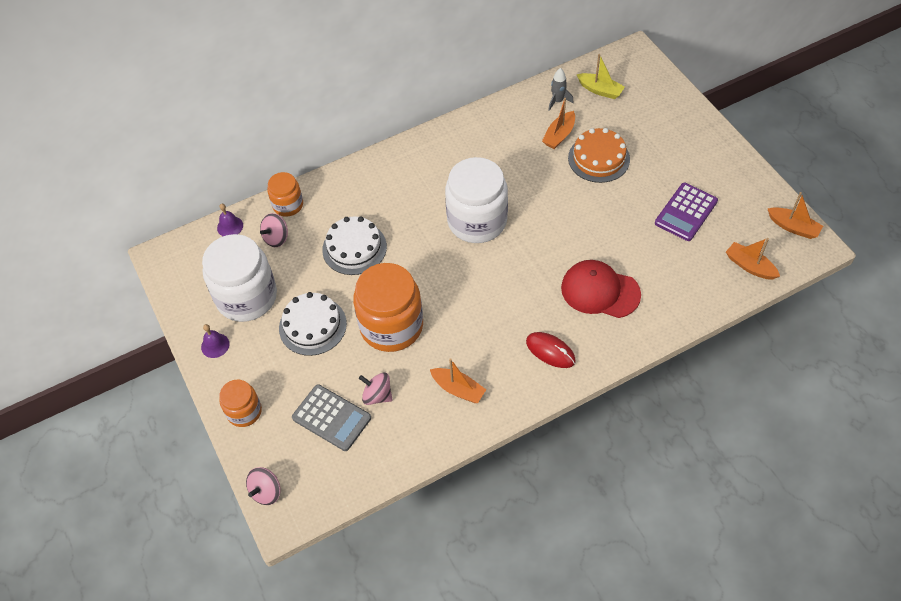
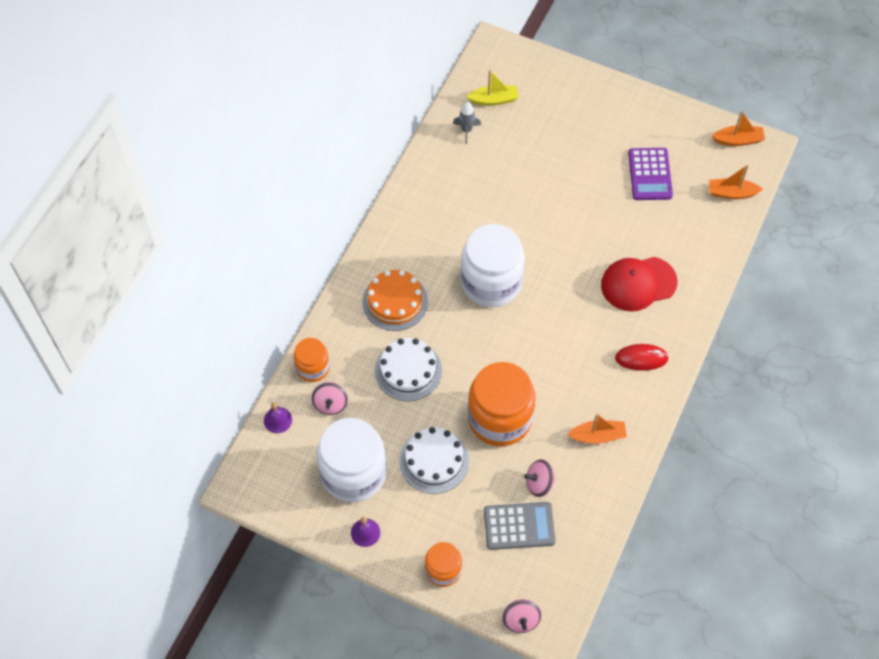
camera: 40 degrees left, 5 degrees up
orange boat [542,98,575,149] -> none
orange cake [568,128,630,183] -> orange cake moved to [362,270,428,331]

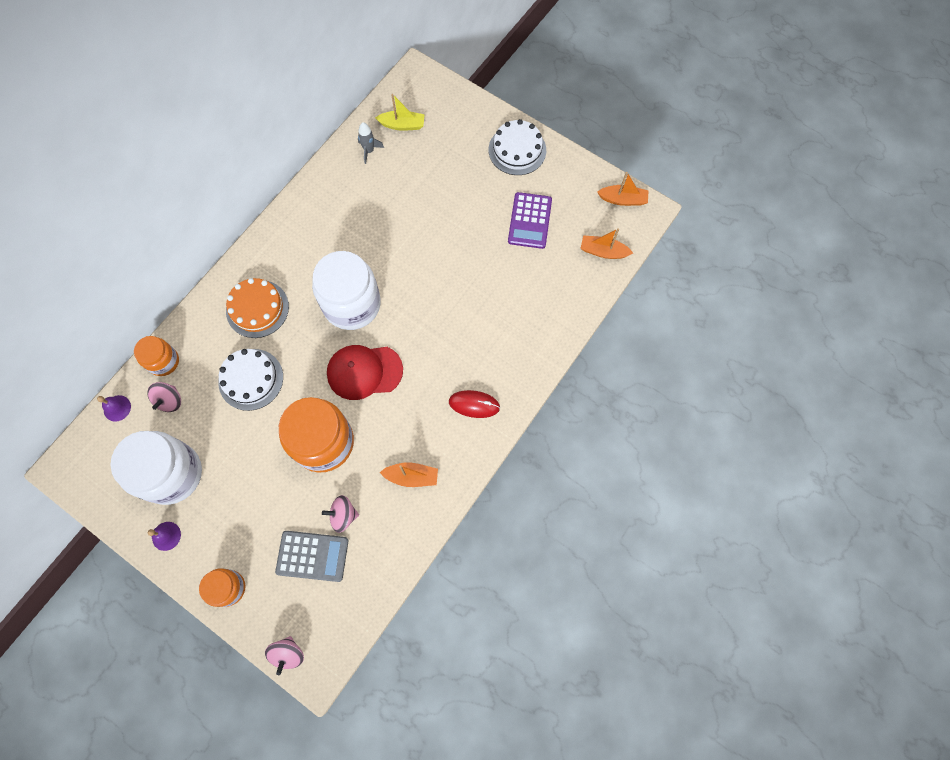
camera: 10 degrees right, 10 degrees up
white cake [399,427,469,494] -> white cake moved to [489,119,546,175]
red cap [601,257,678,311] -> red cap moved to [327,345,403,400]

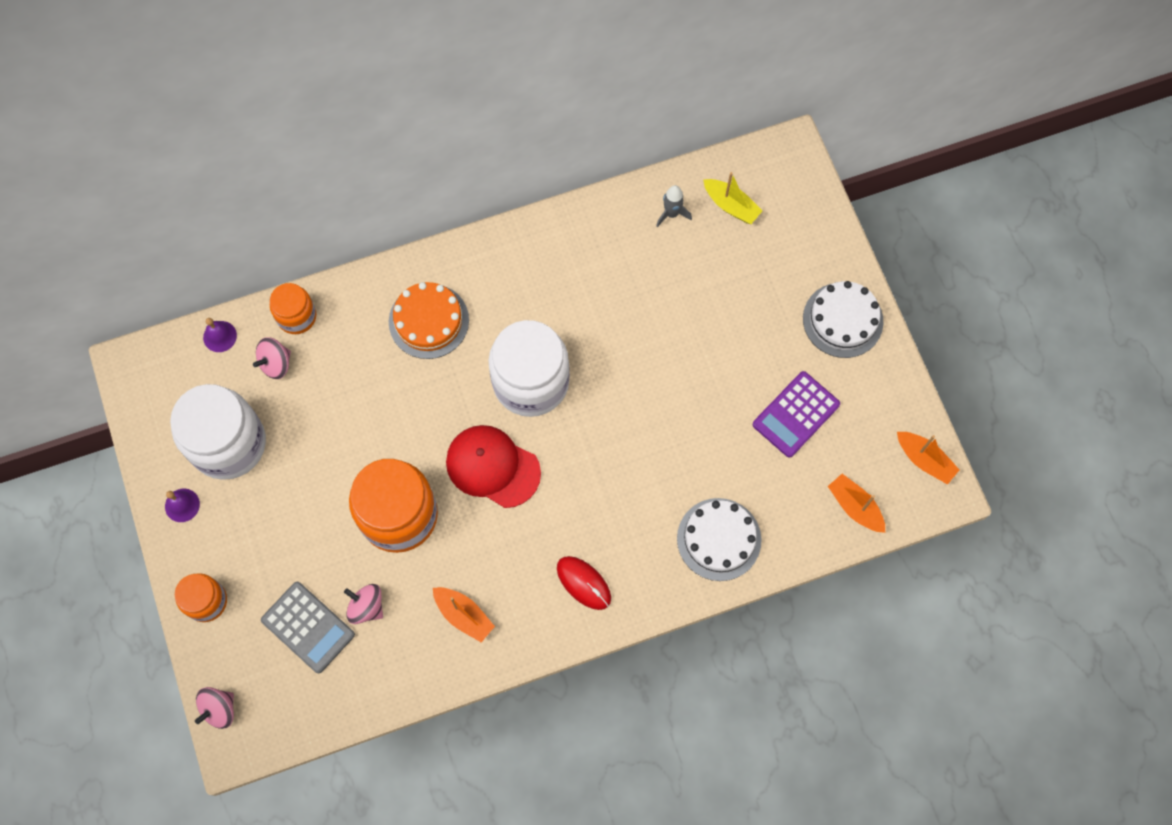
camera: 35 degrees right, 0 degrees up
white cake [218,349,283,411] -> white cake moved to [677,498,762,581]

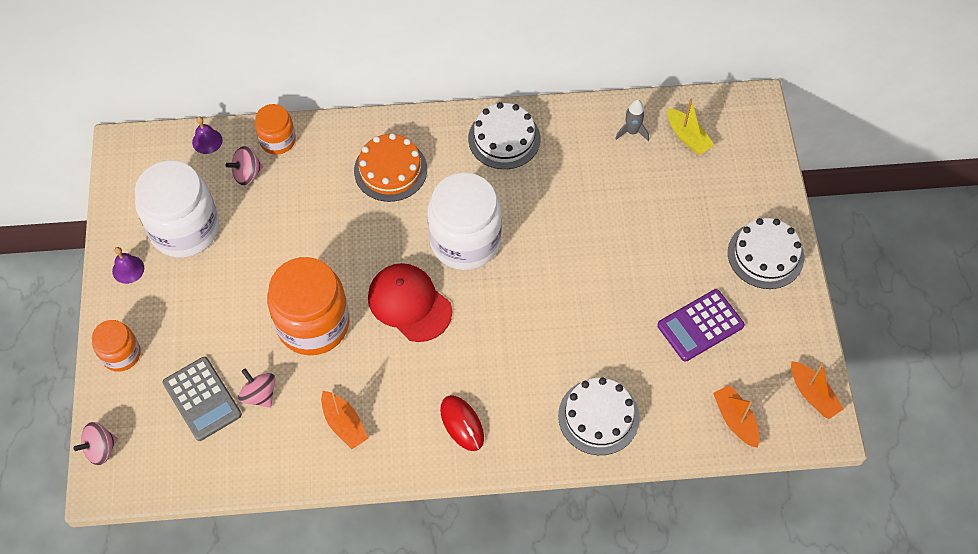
camera: 15 degrees right, 10 degrees down
none -> white cake [468,102,540,169]

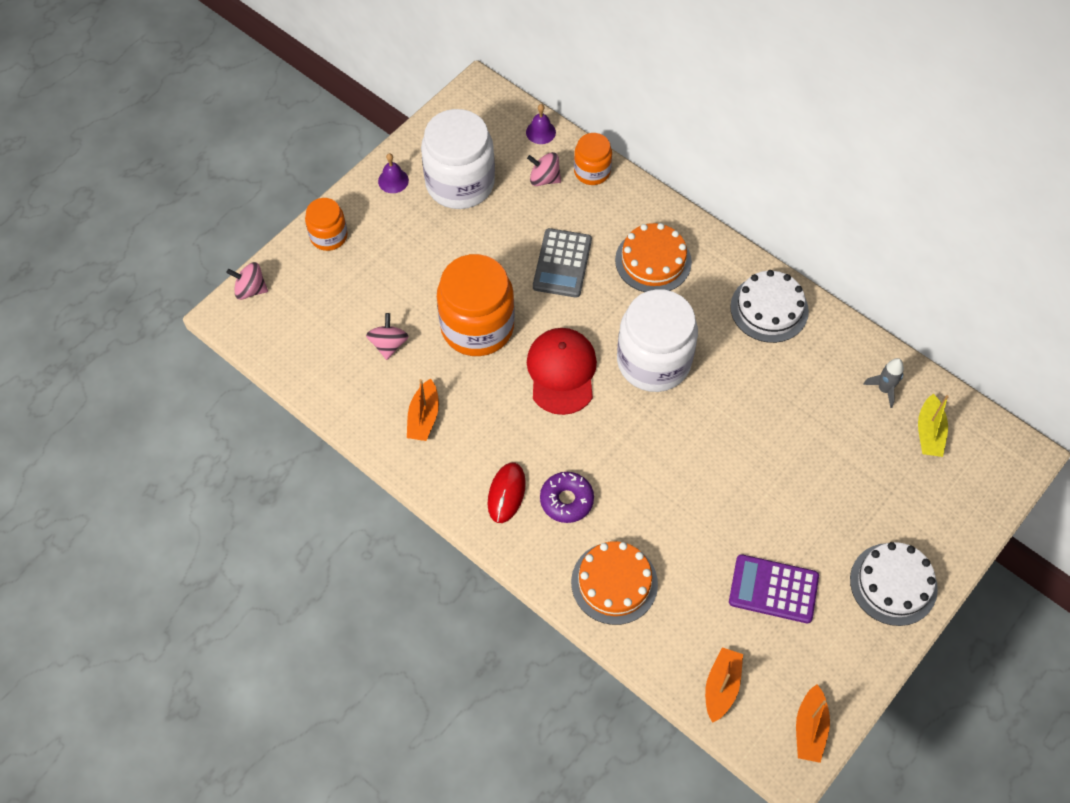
camera: 45 degrees right, 0 degrees up
grey calculator [162,357,242,441] -> grey calculator moved to [533,228,592,298]
white cake [558,377,640,455] -> orange cake [571,541,658,625]
none -> purple donut [540,472,594,523]

